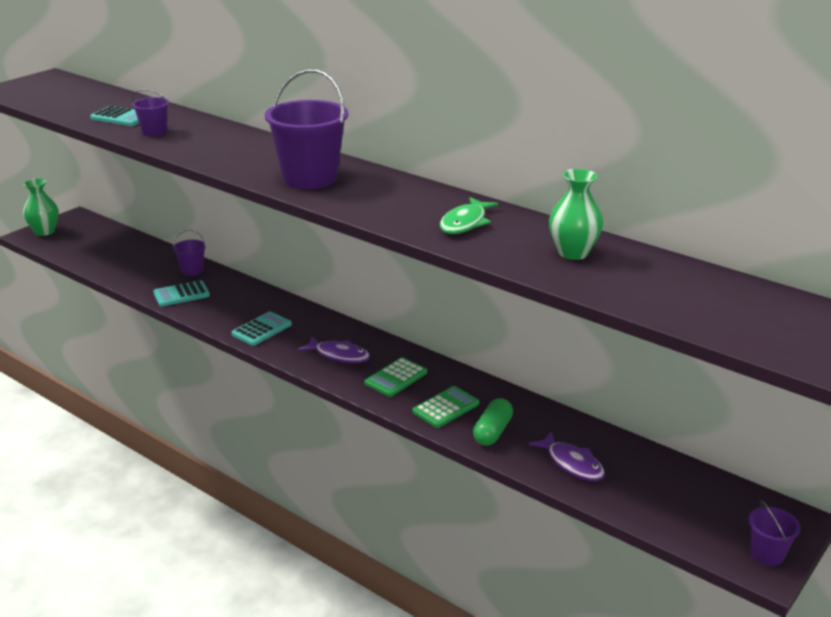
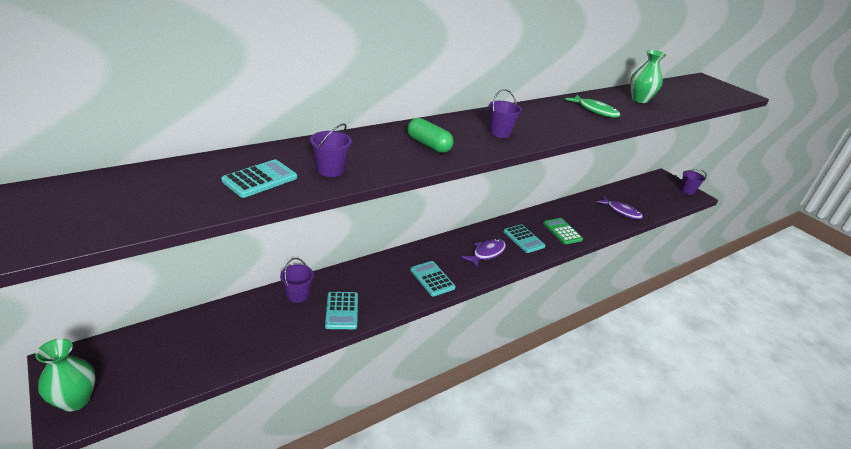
camera: 75 degrees left, 5 degrees up
purple bucket [265,69,348,189] -> purple bucket [489,89,522,138], size x0.50
green calculator [364,357,427,397] -> turquoise calculator [503,224,546,253]
green capsule [473,398,513,446] -> green capsule moved to [407,118,454,153]
purple fish [528,431,605,481] -> purple fish turned 60 degrees clockwise [596,196,643,219]

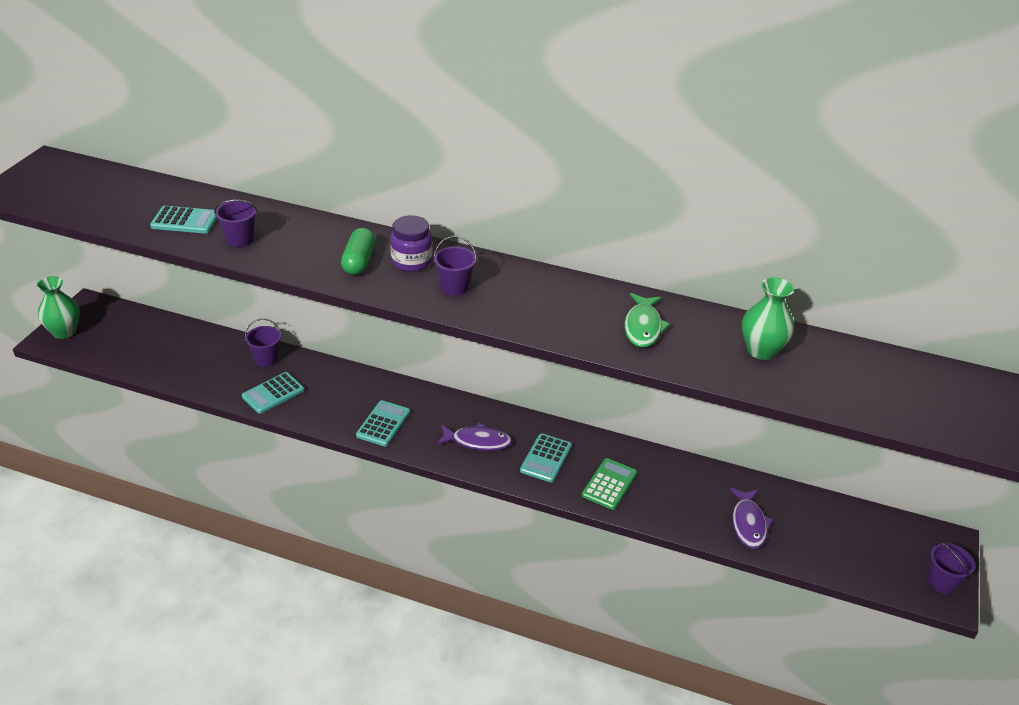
camera: 55 degrees right, 5 degrees up
none -> purple jar [390,215,433,272]

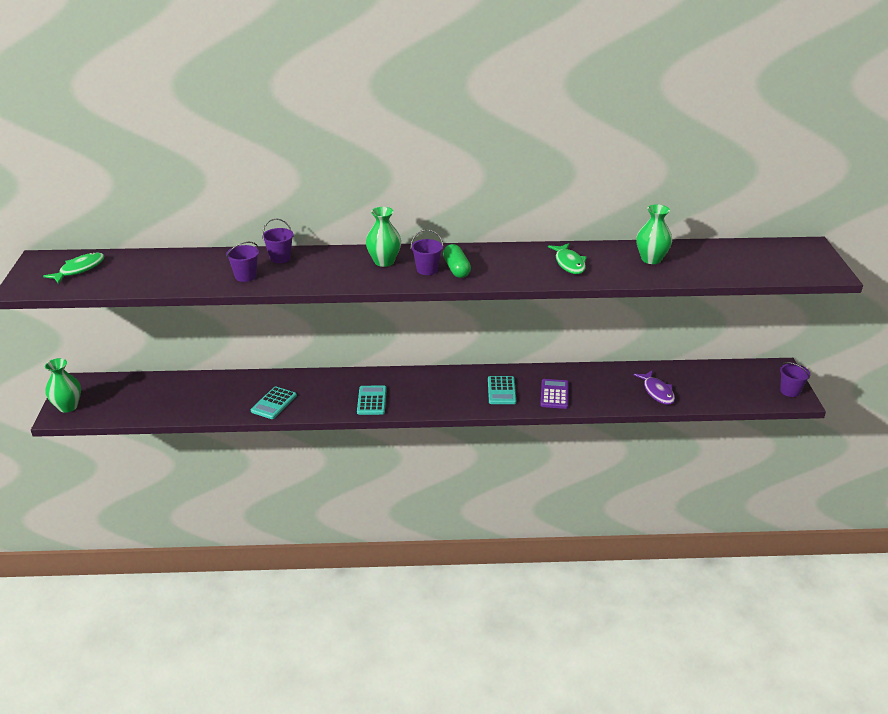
camera: 20 degrees left, 5 degrees down
turquoise calculator [150,206,217,234] -> none
purple bucket [245,319,282,367] -> purple bucket moved to [262,219,294,263]
green capsule [341,228,376,275] -> green capsule moved to [443,244,471,278]
purple jar [390,215,433,272] -> green vase [366,207,401,267]
purple fish [436,422,512,451] -> none
green calculator [582,458,637,510] -> purple calculator [540,379,569,409]
none -> green fish [43,252,104,284]

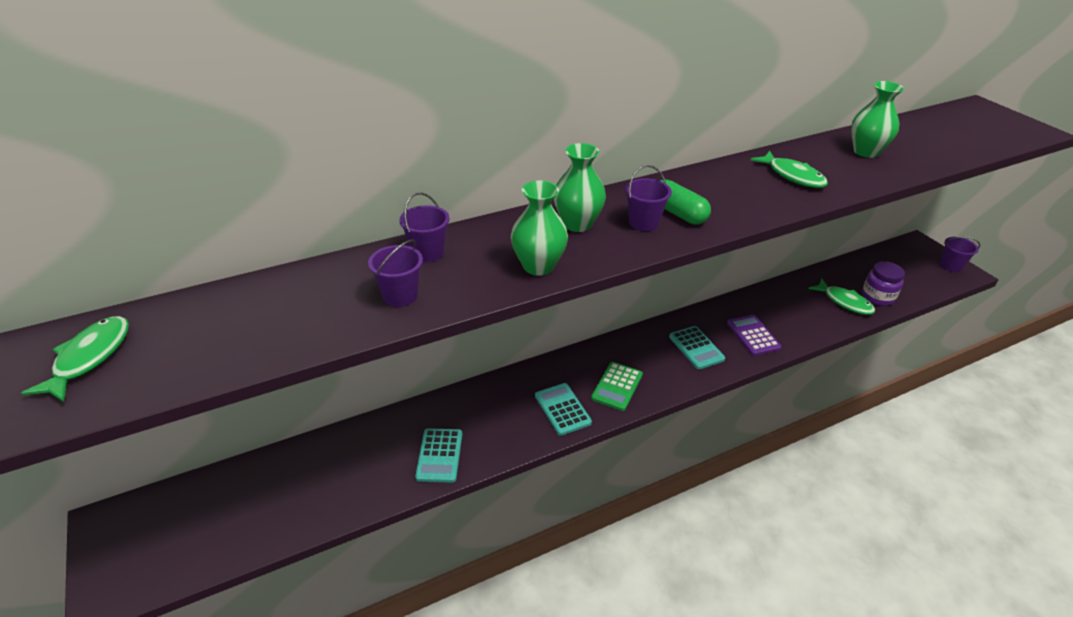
camera: 25 degrees left, 5 degrees up
green vase [45,358,81,413] -> green vase moved to [511,181,568,276]
purple fish [634,370,675,405] -> green fish [809,278,875,315]
none -> green calculator [591,362,643,411]
none -> purple jar [862,261,905,306]

